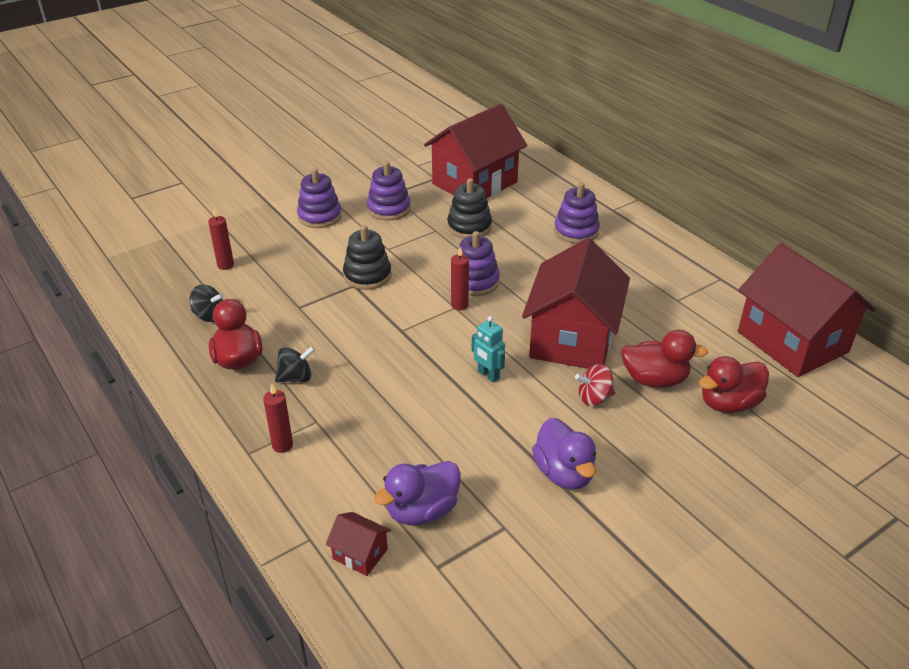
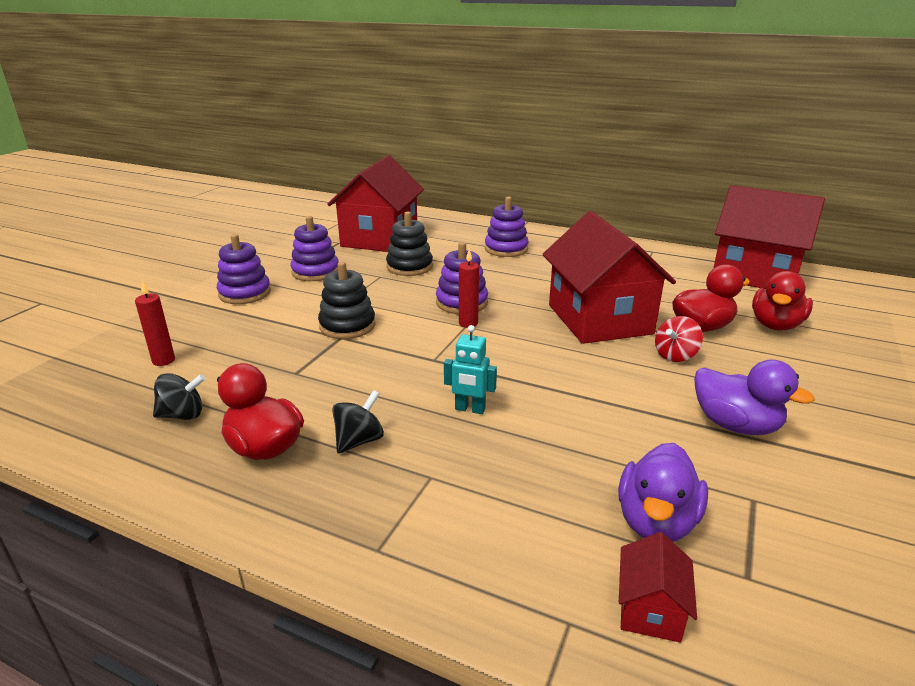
camera: 30 degrees left, 10 degrees down
red candle [263,384,293,453] -> none
red house [326,512,391,576] -> red house turned 75 degrees counterclockwise [619,532,697,643]
turquoise robot [472,316,505,383] -> turquoise robot moved to [444,325,497,414]

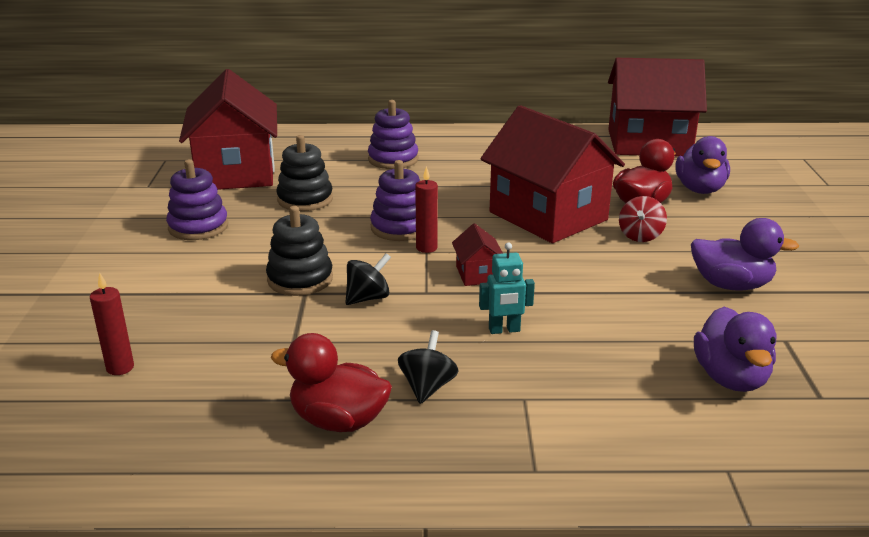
camera: 25 degrees left, 0 degrees up
black spinning top [153,373,205,420] -> black spinning top moved to [345,253,391,305]
purple stacking toy [217,234,271,304] -> none
red house [619,532,697,643] -> red house moved to [452,223,503,286]
red duck [752,271,813,331] -> purple duck [675,136,730,194]

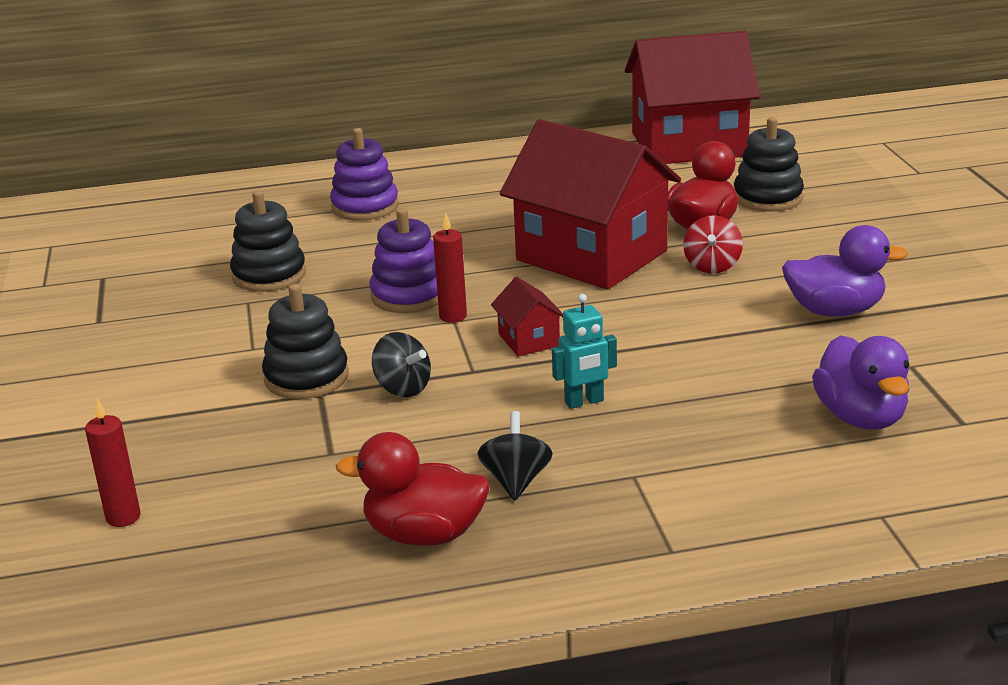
camera: 10 degrees left, 0 degrees up
purple stacking toy [166,159,228,240] -> none
red house [179,69,277,190] -> none
black spinning top [345,253,391,305] -> black spinning top turned 90 degrees clockwise [372,332,431,397]
purple duck [675,136,730,194] -> black stacking toy [734,117,804,211]

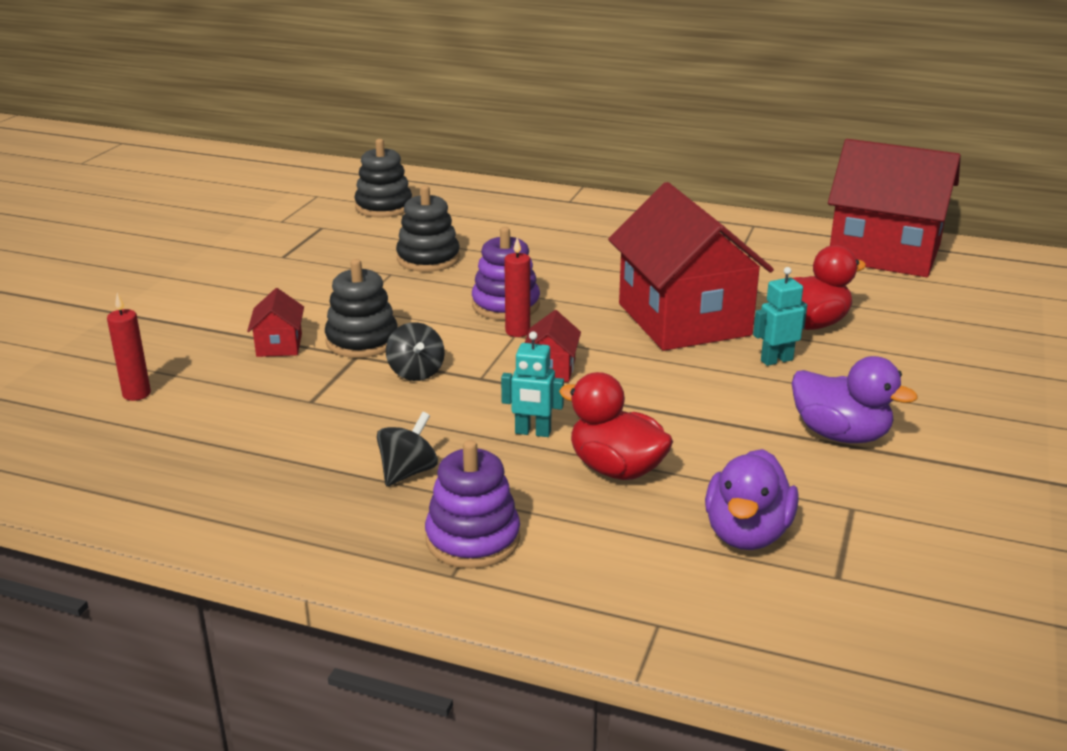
camera: 30 degrees right, 0 degrees up
purple stacking toy [330,128,399,221] -> purple stacking toy moved to [425,440,520,569]
red duck [336,432,490,546] -> red duck moved to [559,372,673,480]
red spinning top [683,215,743,274] -> turquoise robot [753,267,807,366]
black stacking toy [734,117,804,211] -> black stacking toy moved to [354,139,412,218]
none -> red house [247,288,304,357]

